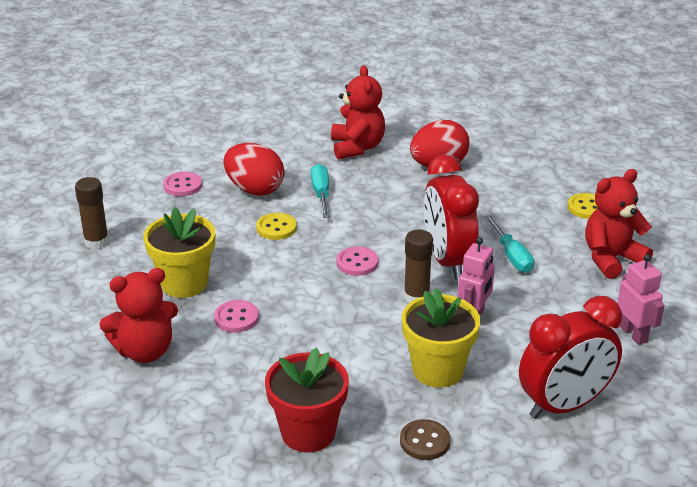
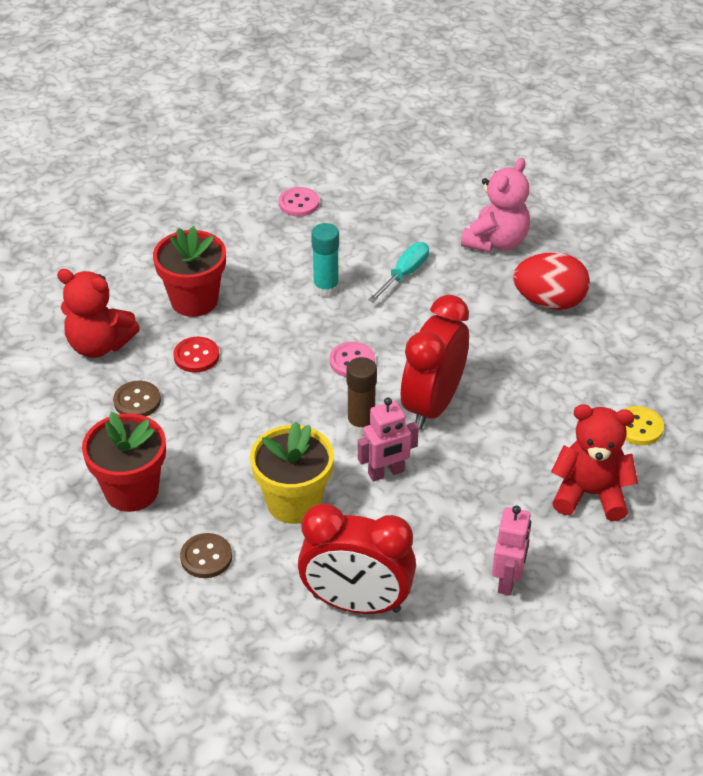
camera: 40 degrees right, 10 degrees up
brown glue stick [75,177,109,249] -> none
yellow flower pot [144,207,215,298] -> red flower pot [153,226,226,317]
pink button [214,300,259,333] -> red button [174,337,219,373]
red egg [223,143,285,196] -> none
yellow button [256,213,297,240] -> turquoise glue stick [311,223,339,297]
red teddy bear [331,65,385,159] -> pink teddy bear [461,158,530,252]
turquoise screwdriver [485,215,534,273] -> none
none -> brown button [113,381,161,416]

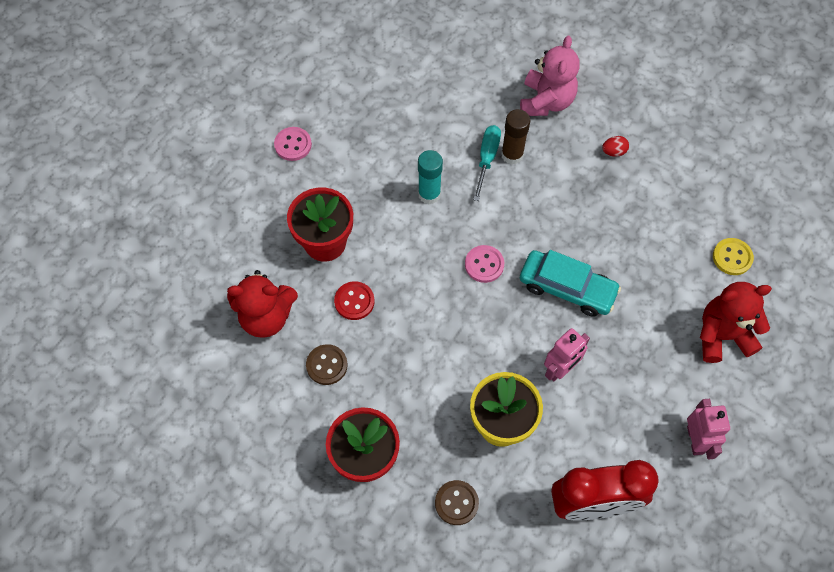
camera: 20 degrees left, 20 degrees up
pink button [279,187,319,217] -> pink button moved to [274,127,312,161]
brown glue stick [346,357,377,435] -> brown glue stick moved to [501,109,530,165]
red clock [401,295,469,430] -> turquoise car [520,250,621,317]
red egg [513,252,590,310] -> red egg [602,136,629,157], size x0.42

